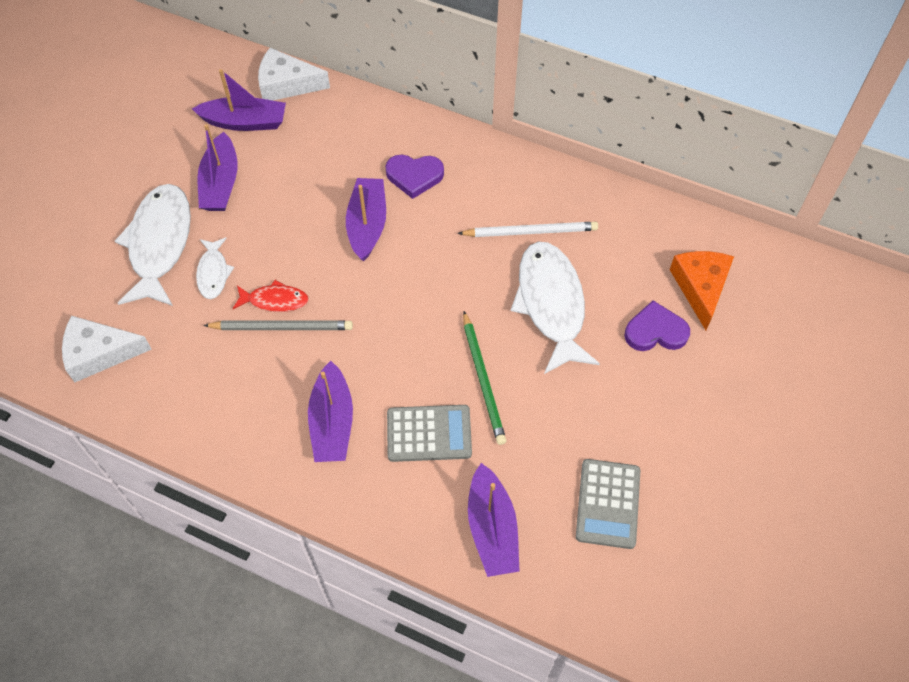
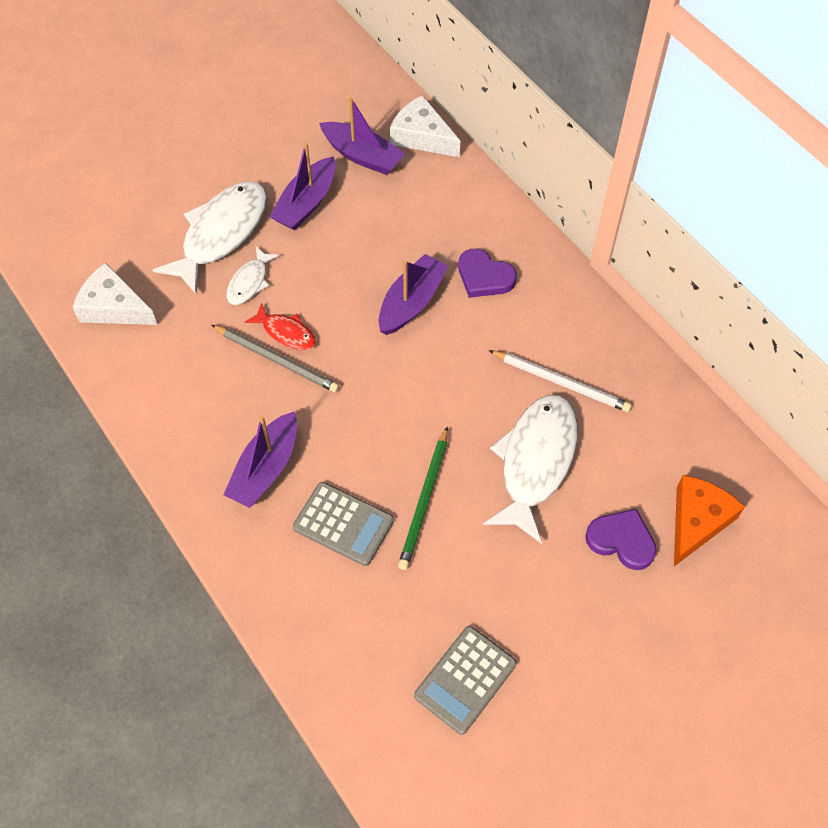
camera: 30 degrees right, 0 degrees up
purple boat [468,463,519,577] -> none

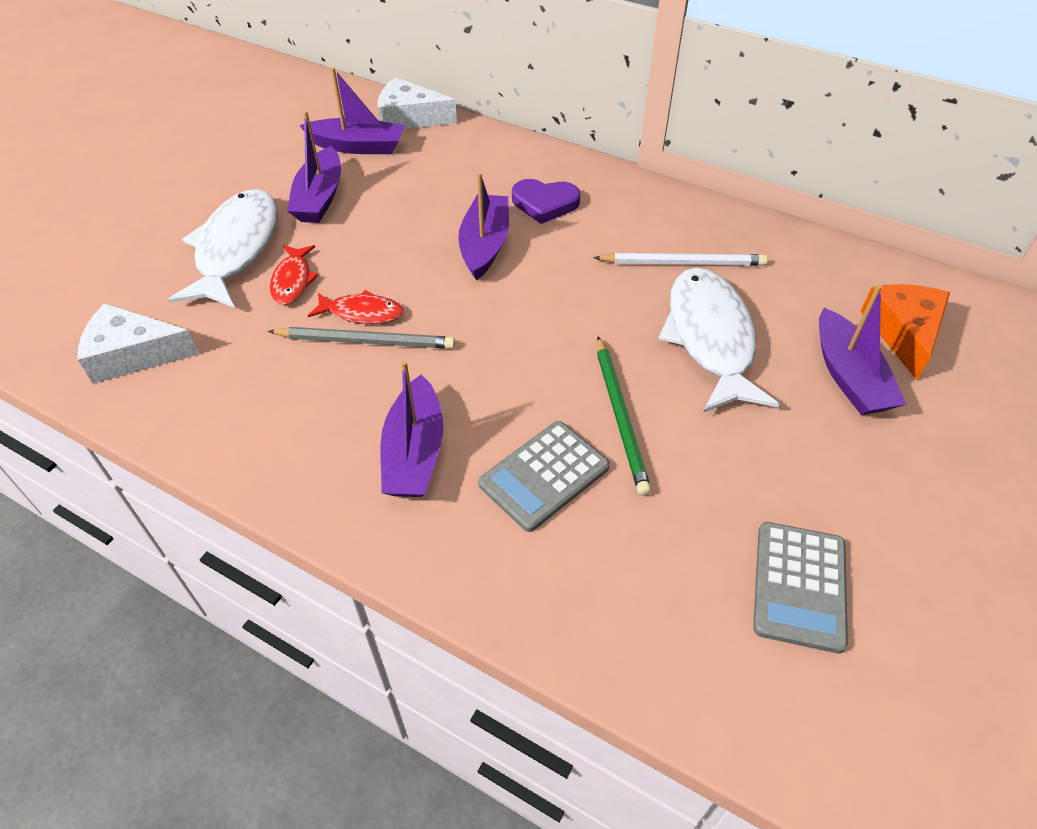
camera: 25 degrees left, 10 degrees down
white fish [226,246,279,305] -> red fish [270,245,319,305]
grey calculator [293,482,394,566] -> grey calculator turned 135 degrees clockwise [478,421,610,532]
purple heart [585,509,657,570] -> purple boat [819,285,906,415]

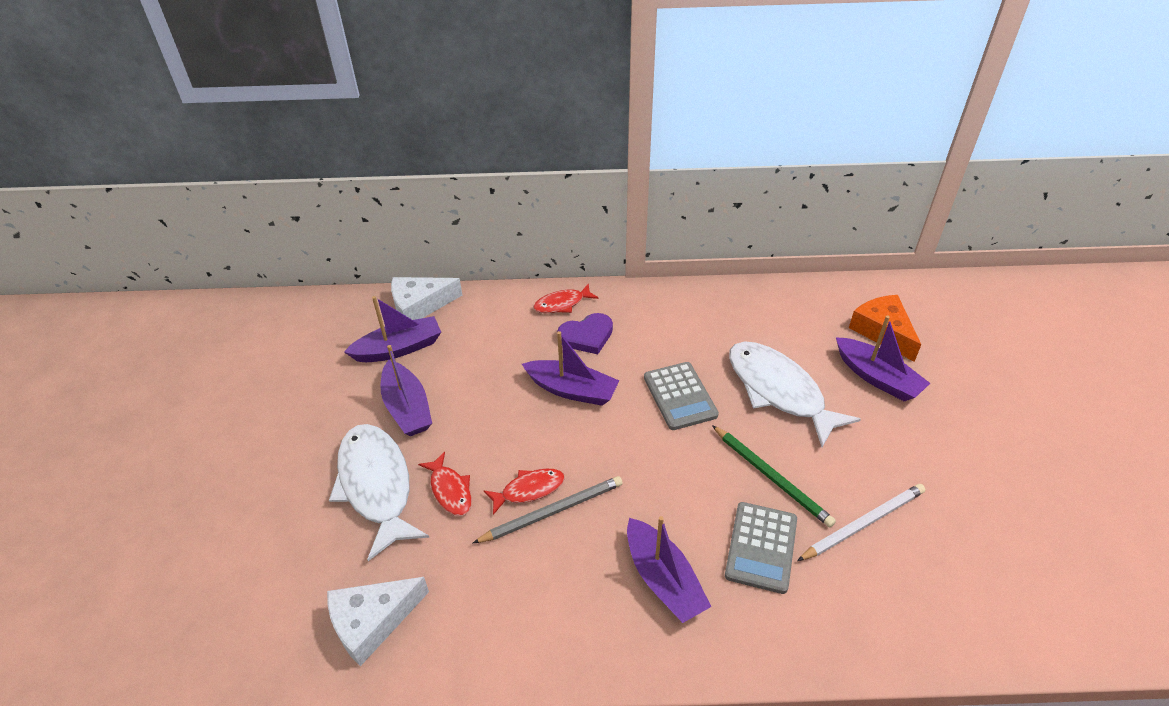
camera: 30 degrees left, 5 degrees down
purple boat [458,172,509,280] -> purple boat turned 135 degrees clockwise [522,331,619,406]
white pencil [593,253,768,266] -> white pencil moved to [797,484,925,561]
grey calculator [753,522,848,654] -> grey calculator moved to [644,362,719,430]
none -> red fish [533,283,599,313]

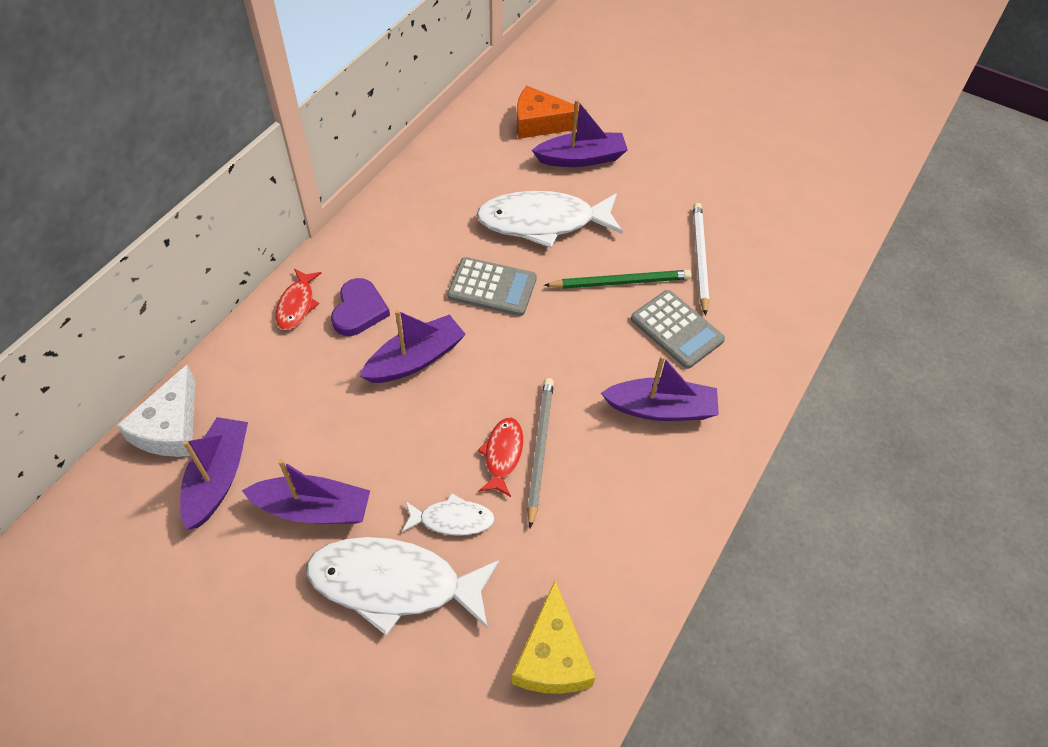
camera: 60 degrees left, 10 degrees up
white cheese [327,577,429,666] -> yellow cheese [512,581,596,694]
red fish [418,452,472,516] -> white fish [402,493,495,536]

